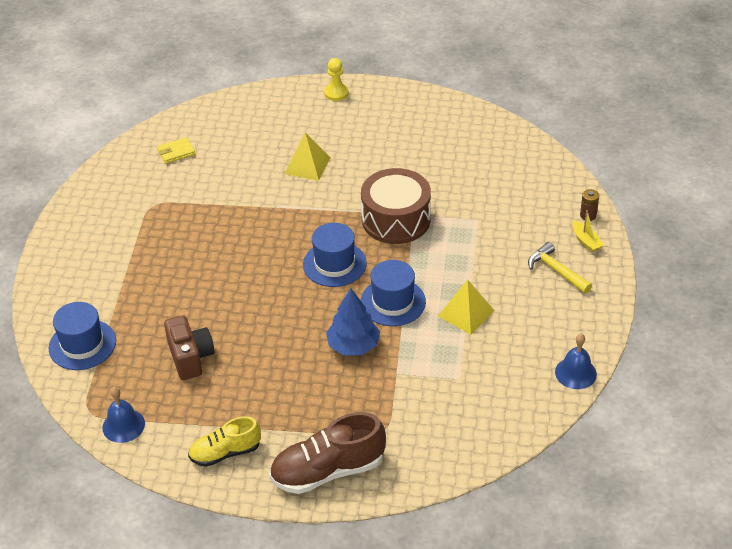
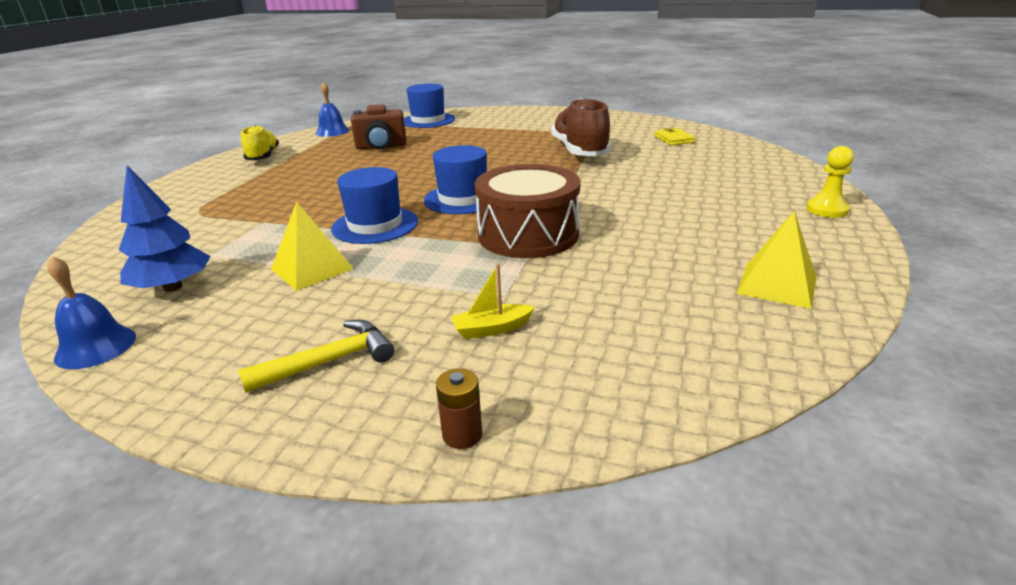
camera: 100 degrees right, 15 degrees down
brown shoe [269,412,386,494] -> brown shoe moved to [551,98,611,156]
yellow pyramid [285,132,331,181] -> yellow pyramid moved to [736,211,817,309]
blue tree [326,288,380,355] -> blue tree moved to [119,165,211,292]
yellow boat [573,210,604,252] -> yellow boat moved to [451,264,535,339]

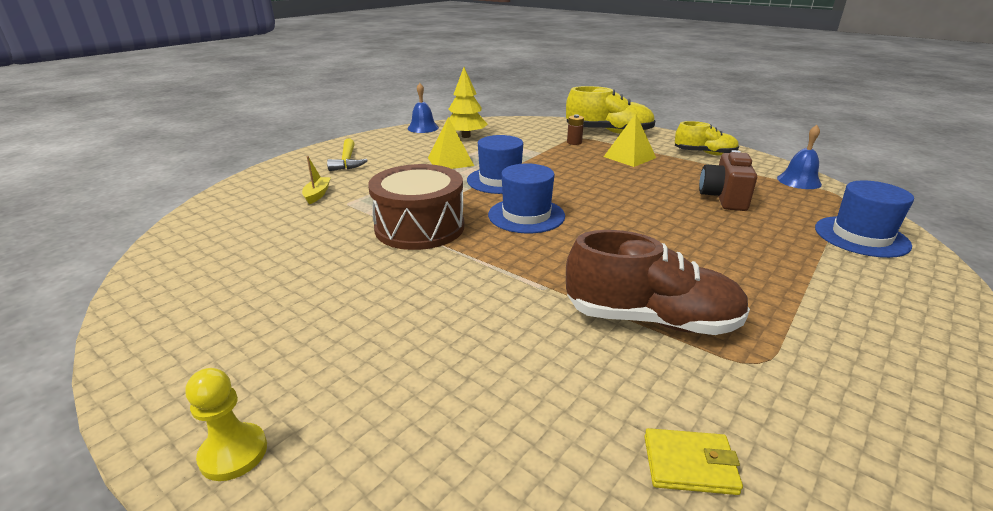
camera: 110 degrees right, 0 degrees up
blue tree [119,165,211,292] -> yellow tree [448,67,488,138]
brown battery [436,368,482,449] -> brown battery moved to [567,114,584,145]
yellow pyramid [736,211,817,309] -> yellow pyramid moved to [604,114,656,167]
none -> yellow shoe [566,86,655,134]

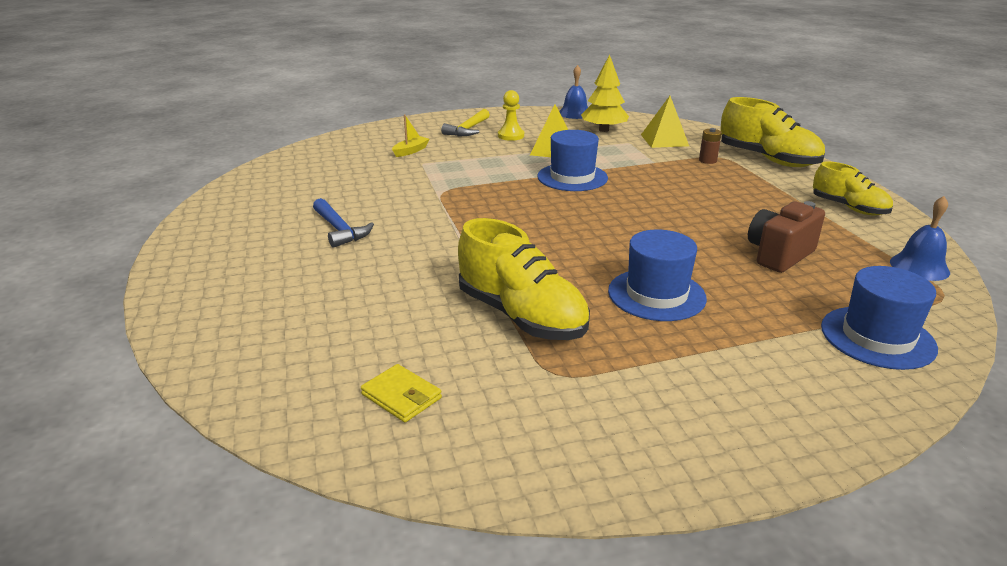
camera: 35 degrees right, 0 degrees up
yellow pawn [185,368,267,481] -> yellow pawn moved to [498,90,524,141]
brown drum [368,164,465,250] -> none
blue hat [488,163,565,233] -> blue hat moved to [608,230,707,321]
brown shoe [566,230,750,335] -> yellow shoe [458,218,590,340]
yellow pyramid [604,114,656,167] -> yellow pyramid moved to [641,96,689,148]
none -> blue hammer [313,198,374,248]

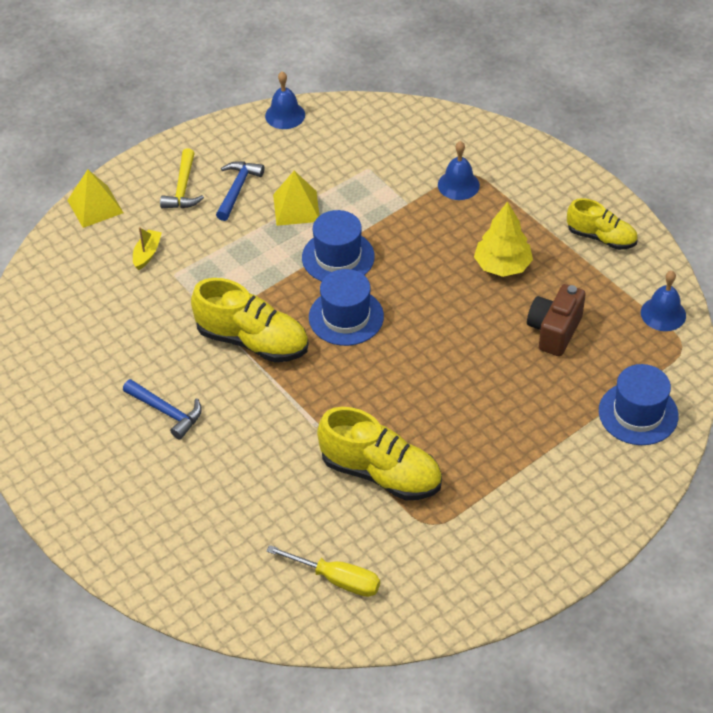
camera: 20 degrees left, 20 degrees up
yellow wallet [361,364,442,422] -> yellow screwdriver [267,545,380,597]
yellow pawn [498,90,524,141] -> blue hammer [216,161,264,221]
yellow tree [581,54,629,132] -> yellow tree moved to [474,202,533,277]
blue hat [608,230,707,321] -> blue hat moved to [309,269,384,346]
yellow pyramid [641,96,689,148] -> yellow pyramid moved to [67,169,124,228]
brown battery [699,128,722,164] -> blue bell [438,141,480,200]
yellow shoe [720,97,825,167] -> yellow shoe moved to [191,278,308,362]

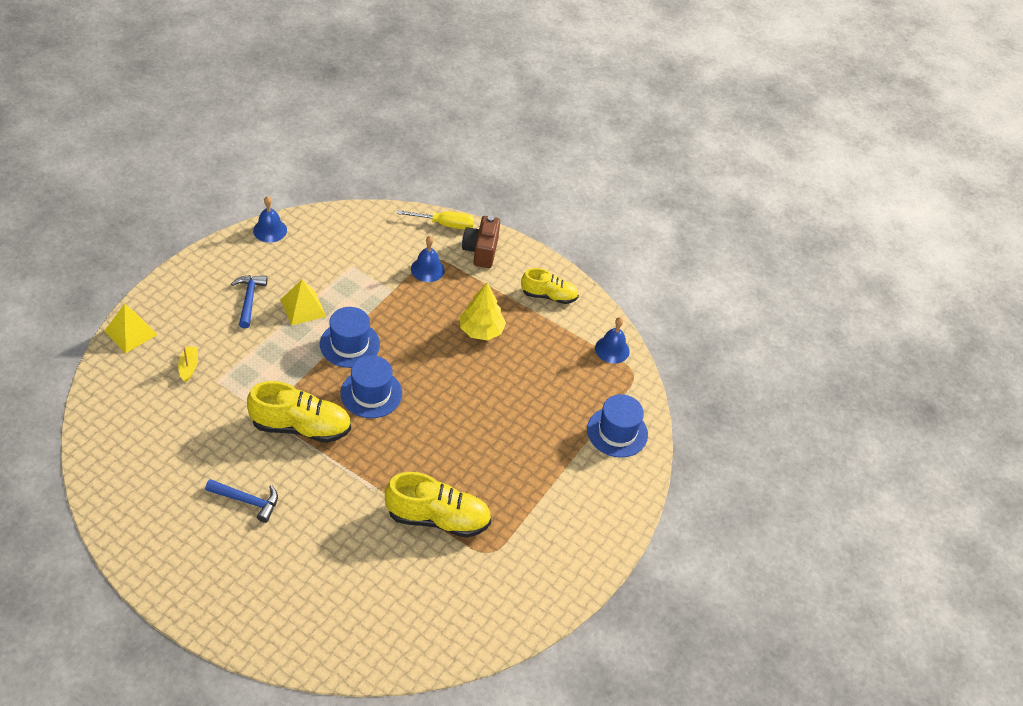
camera: 25 degrees left, 0 degrees up
yellow hammer [160,148,204,208] -> none
yellow screwdriver [267,545,380,597] -> yellow screwdriver moved to [397,210,474,230]
brown camera [527,284,586,357] -> brown camera moved to [462,216,500,268]

